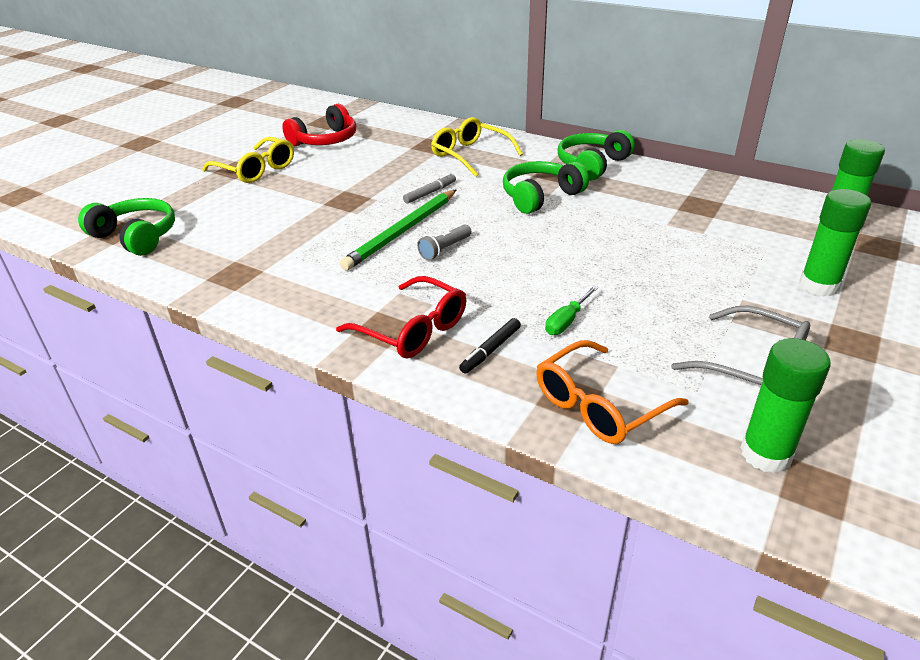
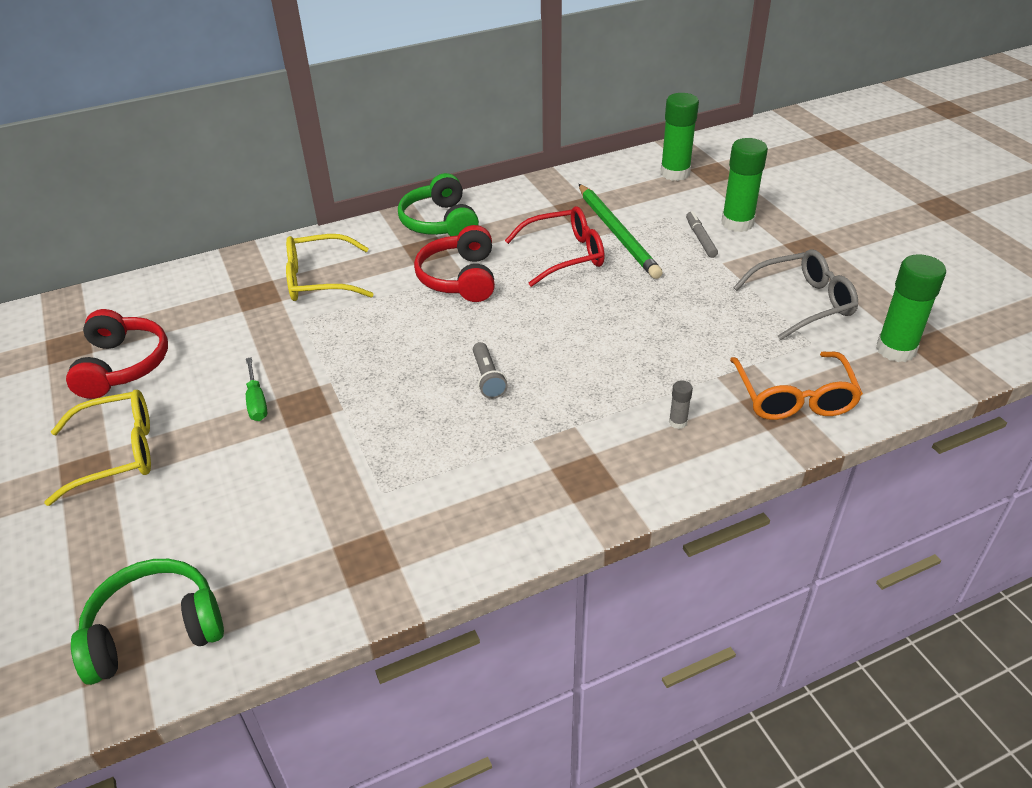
camera: 55 degrees left, 5 degrees up
red glasses [336,276,466,359] -> red glasses moved to [505,206,605,287]
green pencil [340,190,456,271] -> green pencil moved to [579,184,663,279]
grey marker [403,173,456,204] -> grey marker moved to [686,211,718,258]
black marker [459,318,521,374] -> grey glue stick [669,380,693,429]
green headphones [503,161,589,214] -> red headphones [414,225,495,302]
green screwdriver [545,286,599,335] -> green screwdriver moved to [246,357,267,421]

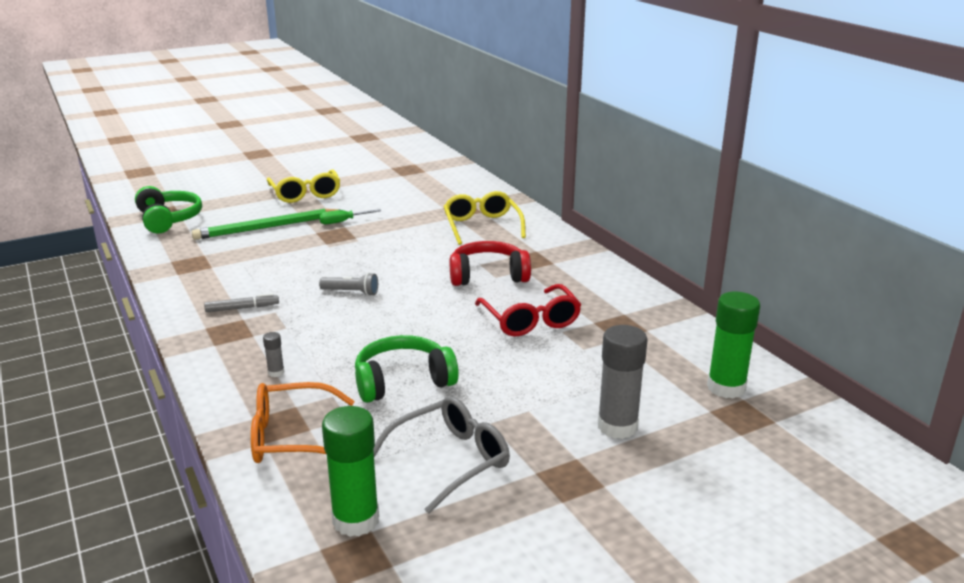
camera: 85 degrees right, 15 degrees down
red headphones [66,309,168,399] -> none
green headphones [398,173,479,236] -> green headphones moved to [355,335,459,403]
grey flashlight [473,342,508,399] -> grey flashlight turned 150 degrees counterclockwise [319,273,378,296]
green pencil [579,184,663,279] -> green pencil moved to [192,209,339,240]
grey marker [686,211,718,258] -> grey marker moved to [204,293,279,312]
green glue stick [722,138,768,232] -> grey glue stick [598,325,648,439]
grey glasses [733,249,858,340] -> grey glasses turned 105 degrees counterclockwise [373,396,510,514]

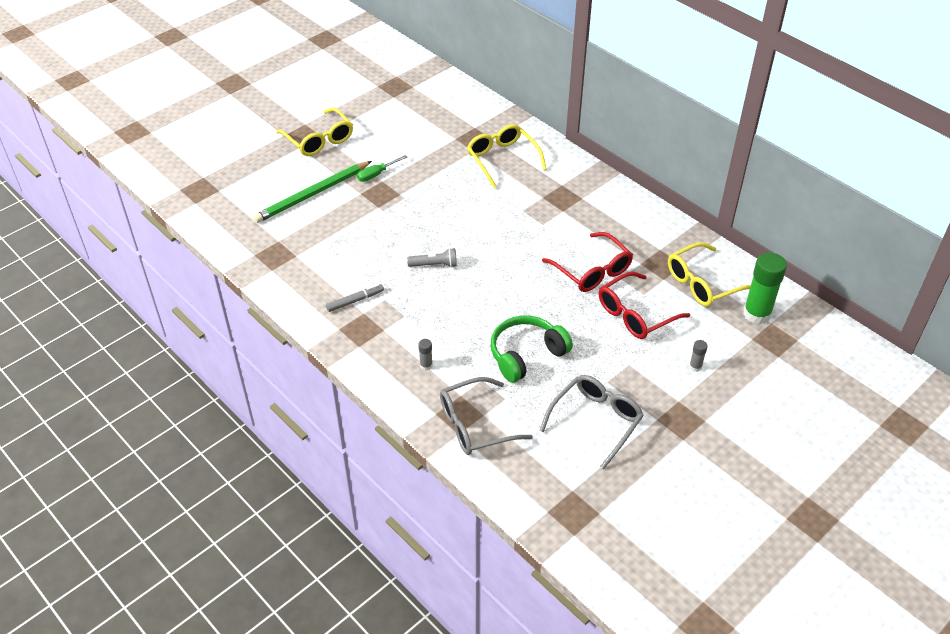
camera: 15 degrees left, 20 degrees up
green headphones [135,186,202,233] -> none
orange glasses [251,382,355,463] -> grey glasses [440,377,533,455]
green glue stick [322,406,379,537] -> none
red headphones [450,241,531,286] -> none
grey glue stick [598,325,648,439] -> grey glue stick [689,340,708,372], size x0.44
none -> red glasses [599,272,690,339]
none -> yellow glasses [668,242,751,306]

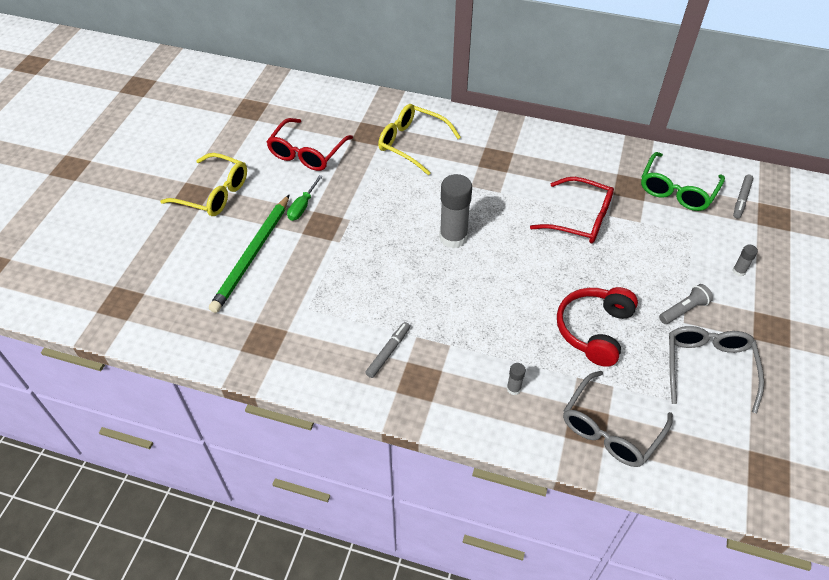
camera: 30 degrees left, 5 degrees up
grey flashlight [407,248,457,268] -> grey flashlight moved to [659,284,713,324]
green headphones [491,315,573,383] -> red headphones [557,287,638,367]
red glasses [599,272,690,339] -> red glasses moved to [267,118,353,171]
yellow glasses [668,242,751,306] -> green glasses [641,152,725,211]
green glue stick [743,252,787,325] -> grey marker [733,175,753,219]
none -> grey glue stick [439,174,472,248]

